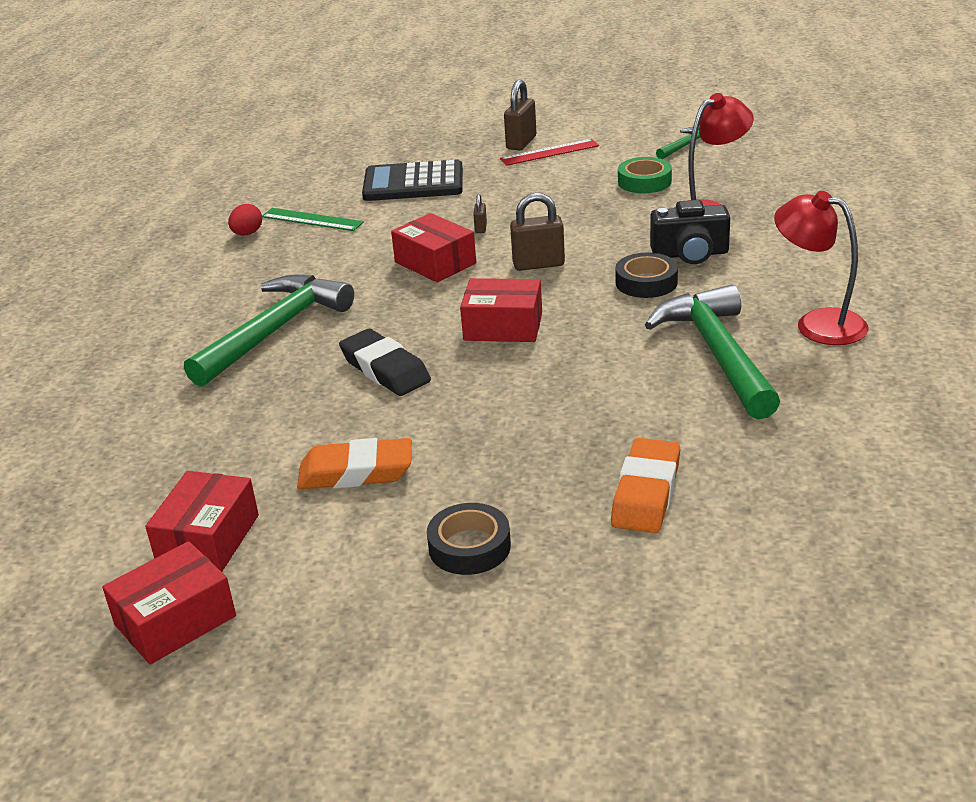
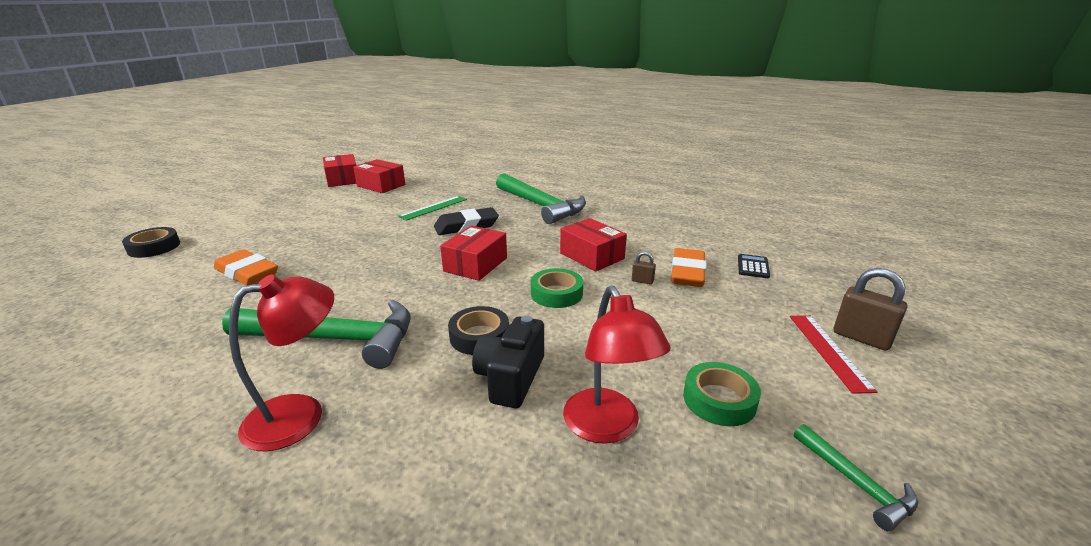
camera: 105 degrees right, 5 degrees down
red egg [228,204,262,235] -> none
green ruler [262,208,364,231] -> green ruler moved to [398,196,467,221]
orange eraser [297,438,412,489] -> orange eraser moved to [671,248,706,287]
black calculator [362,160,463,201] -> black calculator [738,254,770,278], size x0.46
red box [391,213,476,282] -> red box turned 75 degrees clockwise [560,218,627,271]
black tape [427,503,511,575] -> black tape moved to [122,227,180,258]
brown padlock [510,193,565,271] -> green tape [531,268,583,308]

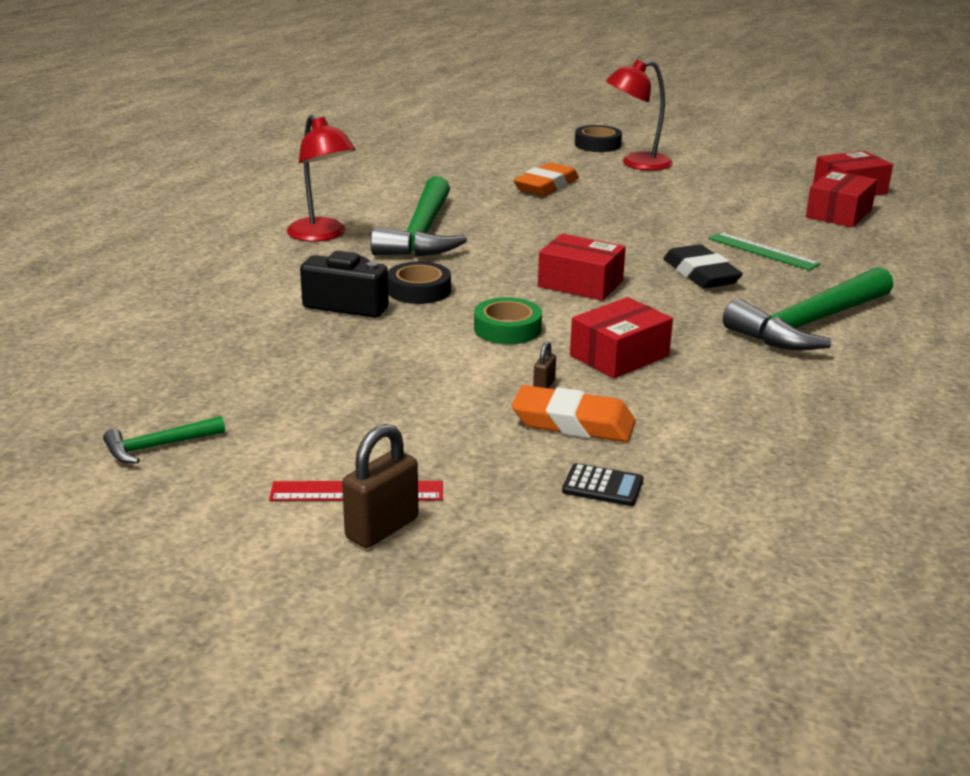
camera: 90 degrees right, 0 degrees up
red lamp [563,286,671,444] -> red lamp moved to [606,60,673,171]
green tape [683,362,761,426] -> none

